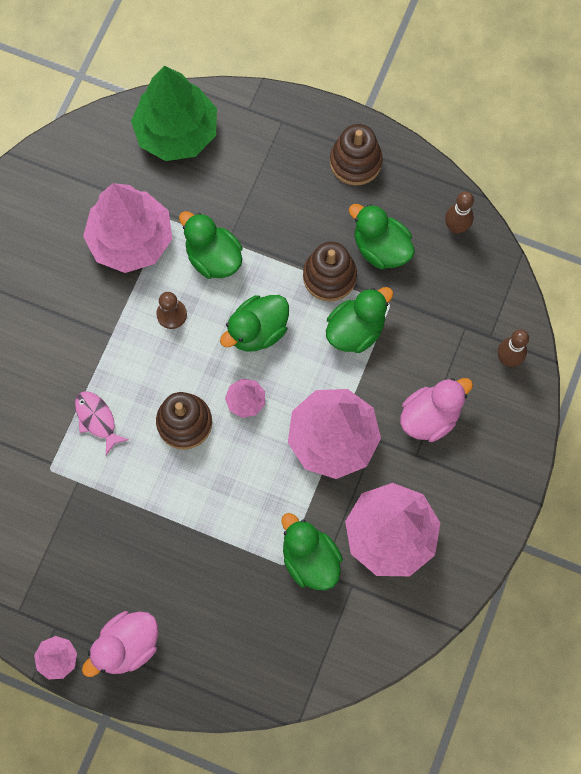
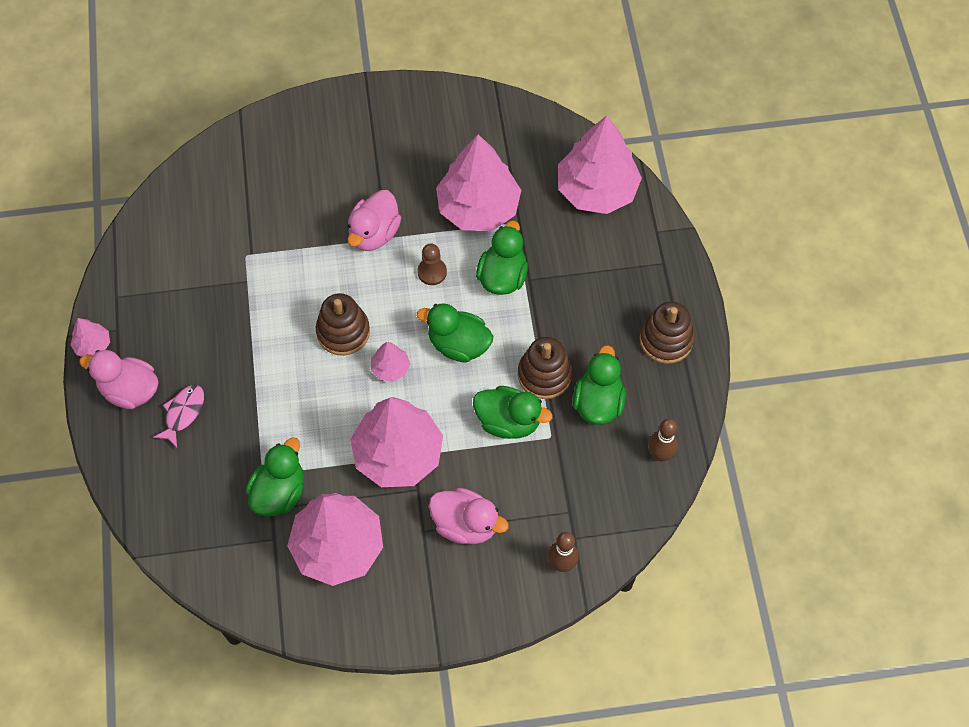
camera: 60 degrees right, 10 degrees down
pink fish [75,391,129,455] -> pink fish moved to [153,385,204,448]
green tree [131,65,217,161] -> pink tree [558,115,642,214]
none -> pink duck [347,190,401,251]

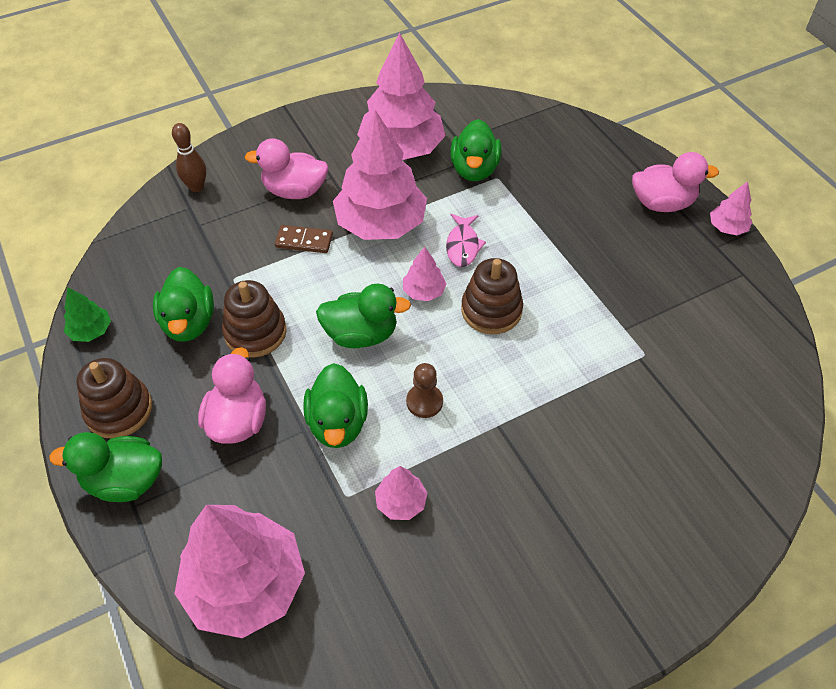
camera: 160 degrees right, 10 degrees down
pink fish [153,385,204,448] -> pink fish moved to [446,214,486,267]
pink duck [347,190,401,251] -> pink duck moved to [198,347,266,444]
pink tree [436,134,521,231] -> pink tree [375,466,427,520], size x0.44
green duck [473,386,553,439] -> green duck moved to [49,432,162,502]
brown bowling pin [648,419,678,461] -> none
none -> green tree [64,287,111,342]
none -> brown domino [275,225,333,253]

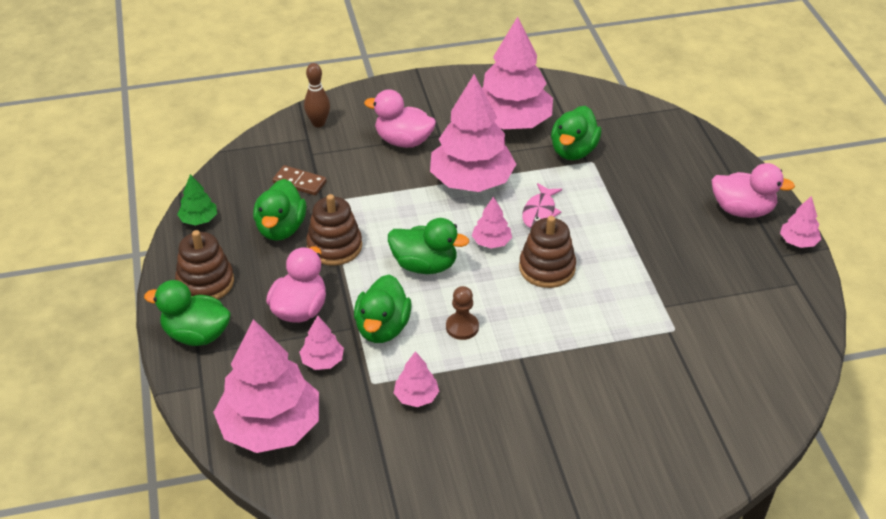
camera: 15 degrees right, 10 degrees down
brown domino [275,225,333,253] -> brown domino moved to [273,165,327,196]
none -> pink tree [299,316,344,370]

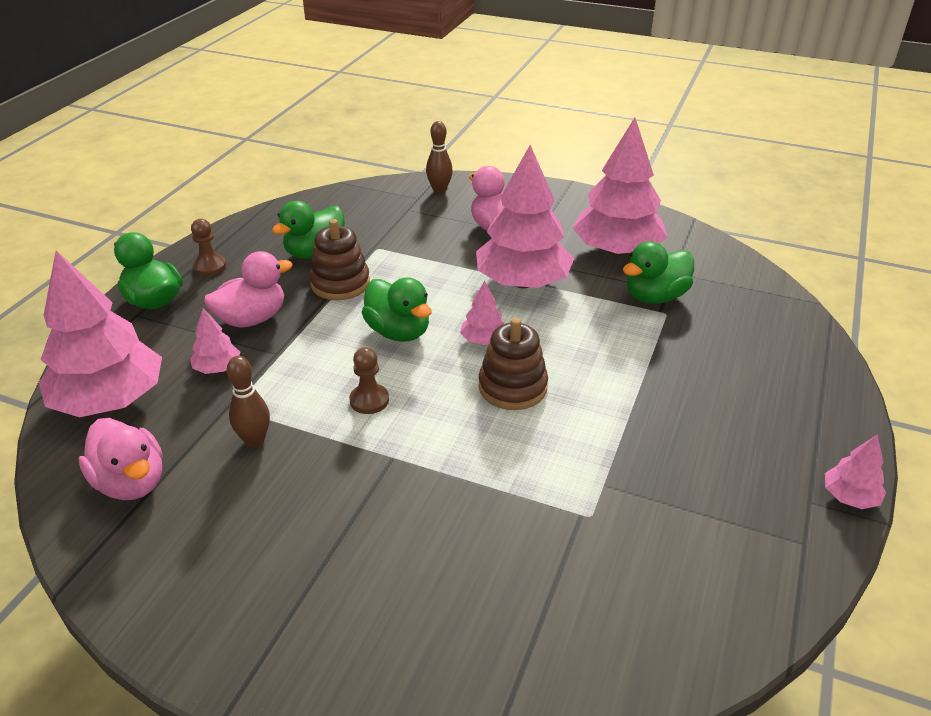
camera: 35 degrees right, 5 degrees down
brown stacking toy [175,230,234,300] -> brown pawn [191,219,226,276]
green tree [177,174,217,226] -> none
brown domino [273,165,327,196] -> none
green duck [354,275,412,343] -> none
pink tree [394,351,439,407] -> brown bowling pin [227,356,270,447]
pink fish [522,183,562,228] -> none
pink duck [712,163,795,218] -> pink duck moved to [79,418,163,500]

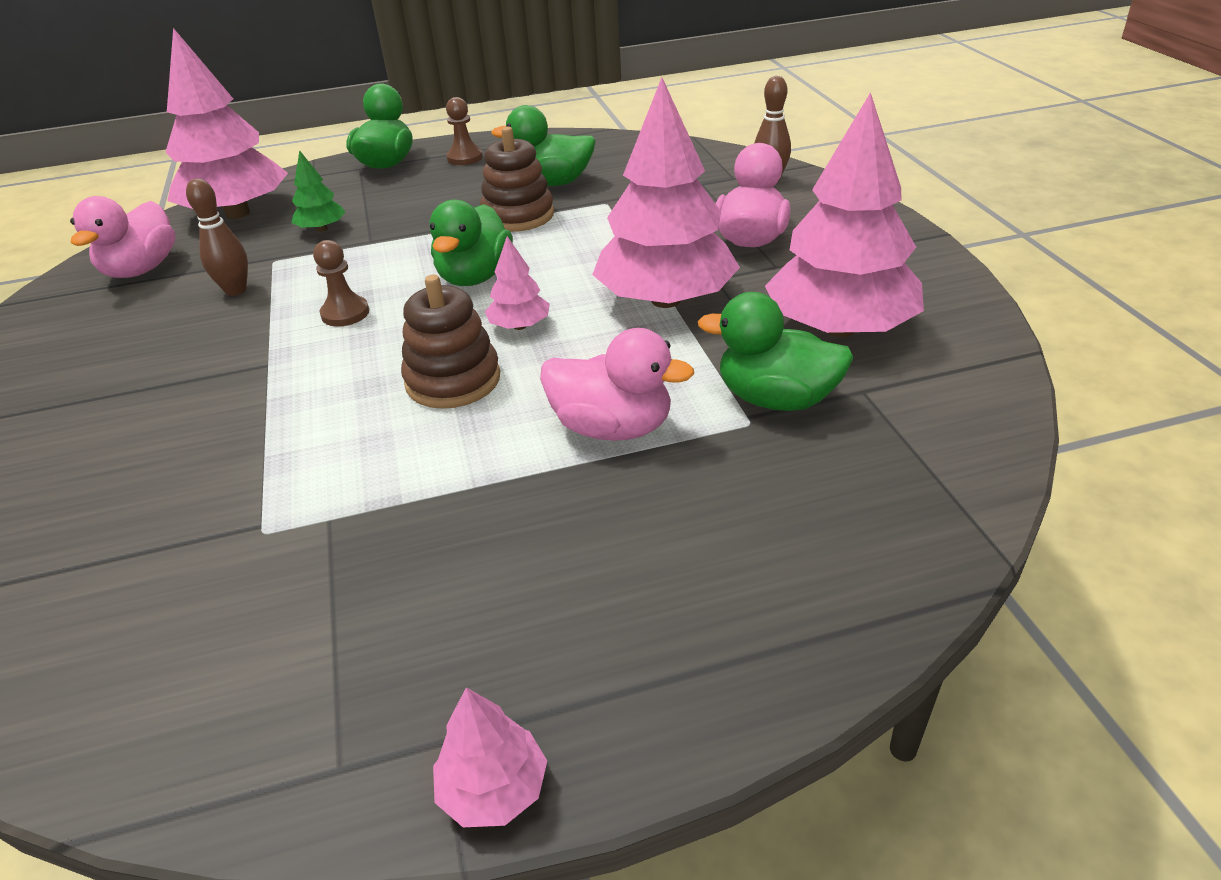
camera: 55 degrees right, 0 degrees up
pink tree [190,308,240,374] -> green tree [291,150,346,232]
pink duck [204,251,293,328] -> pink duck moved to [540,328,694,441]

